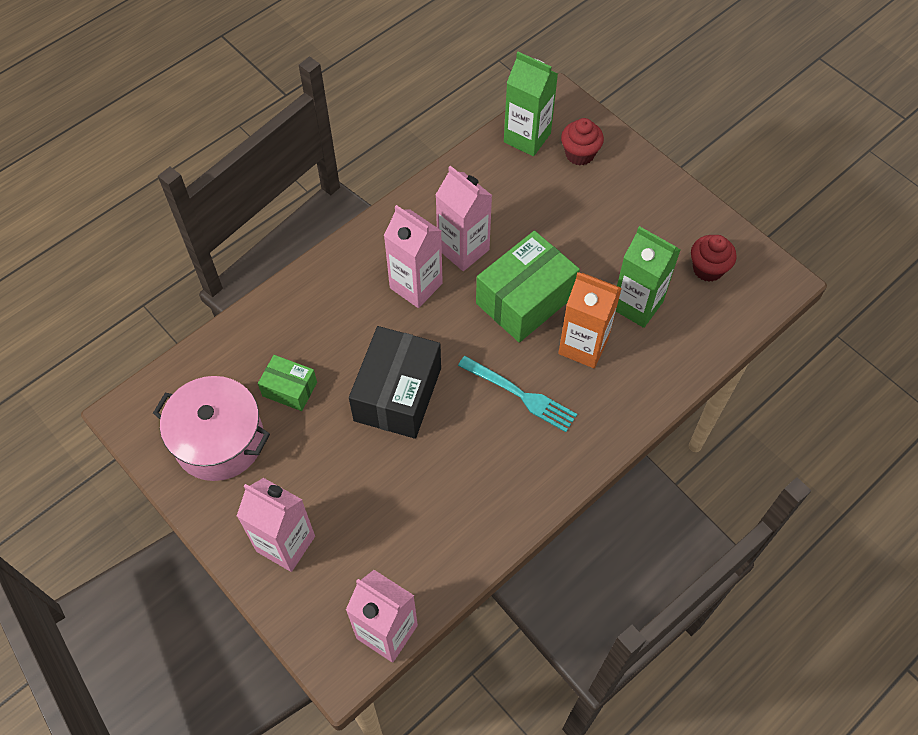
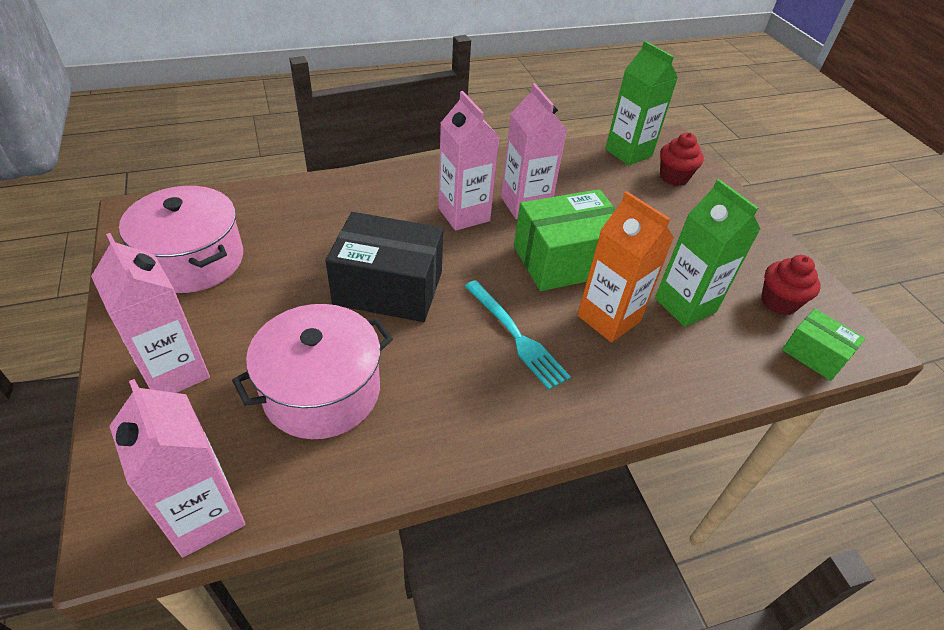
camera: 20 degrees right, 15 degrees down
green box [258,355,317,411] -> green box moved to [782,309,866,381]
black box [349,326,441,439] -> black box turned 60 degrees clockwise [326,212,443,322]
none -> pink pot [232,304,393,439]

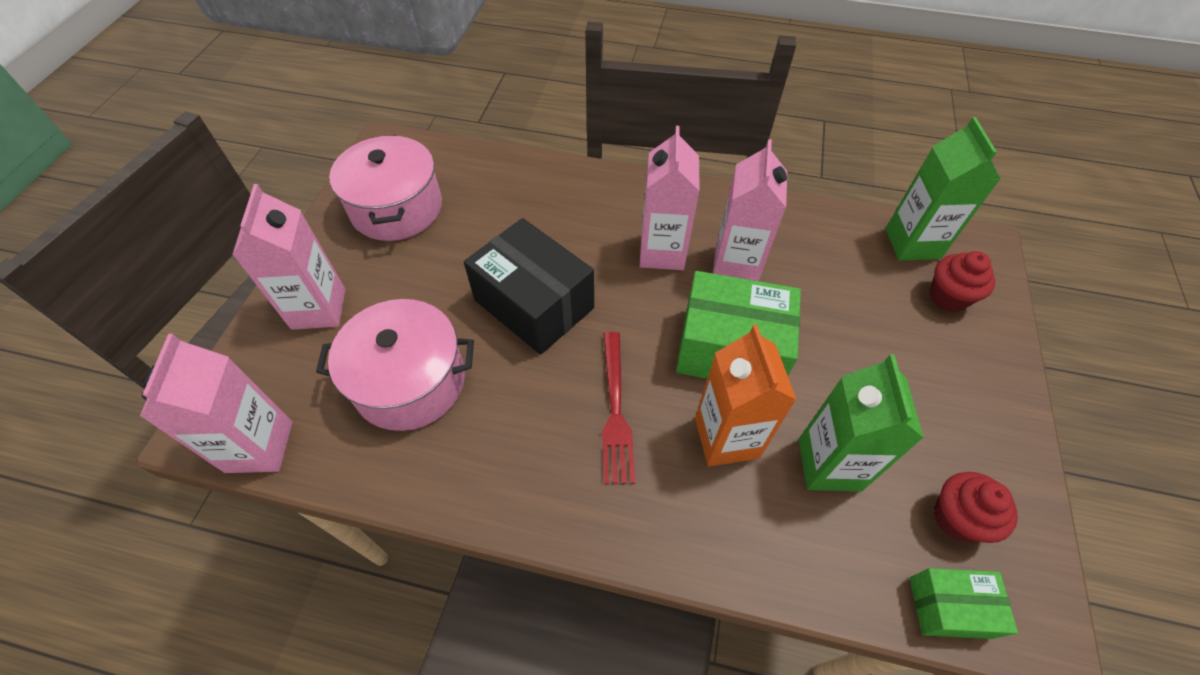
camera: 35 degrees right, 10 degrees up
turquoise fork [465,280,571,390] -> red fork [602,332,635,485]
green box [782,309,866,381] -> green box turned 75 degrees counterclockwise [910,568,1018,639]

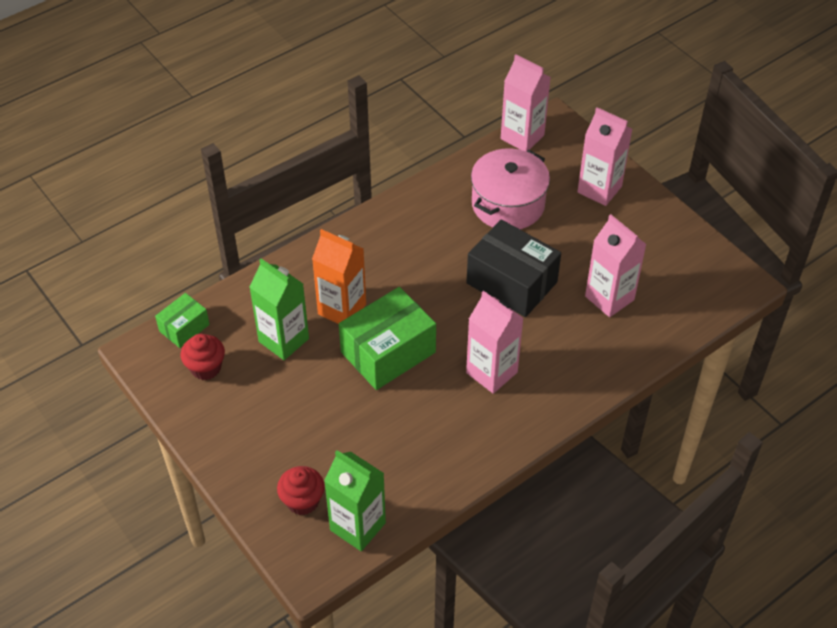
camera: 130 degrees right, 5 degrees down
pink pot [329,135,442,241] -> none
black box [464,218,594,355] -> black box turned 45 degrees clockwise [466,219,561,317]
red fork [602,332,635,485] -> none
pink carton [713,139,787,281] -> pink carton moved to [585,214,647,317]

